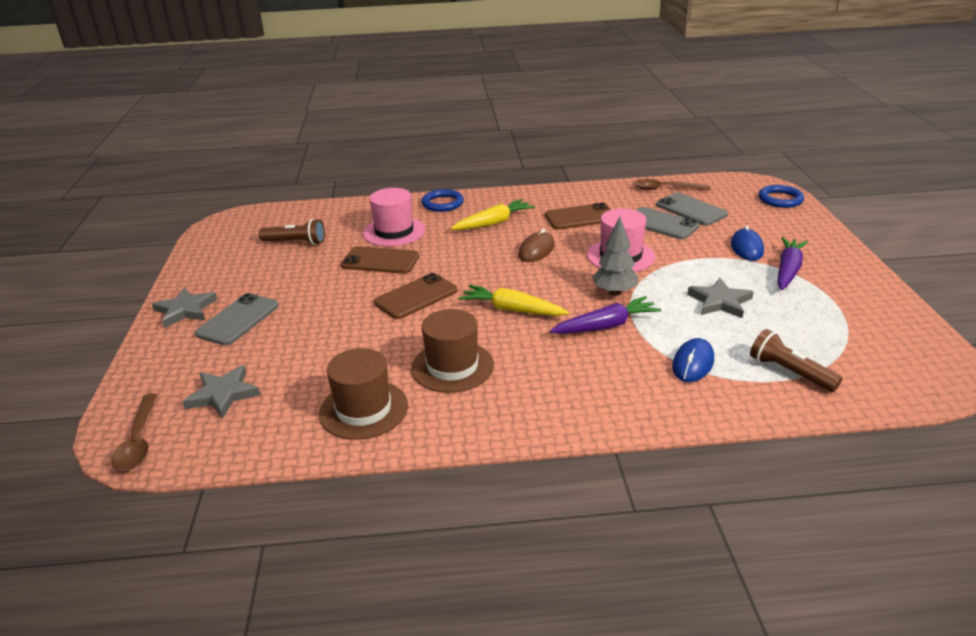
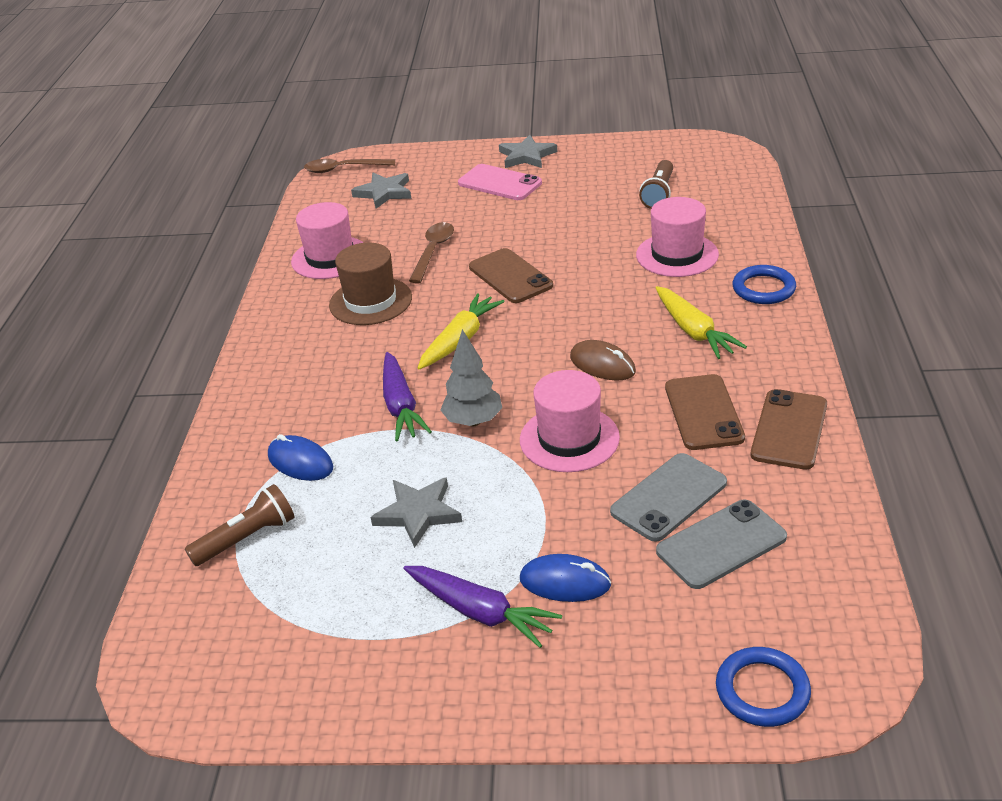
camera: 100 degrees right, 5 degrees up
grey phone [195,293,279,346] -> pink phone [458,164,542,200]
brown hat [319,348,408,440] -> pink hat [291,202,364,279]
brown phone [341,246,419,274] -> brown phone moved to [751,389,827,470]
brown spoon [634,179,711,190] -> brown spoon moved to [409,222,454,283]

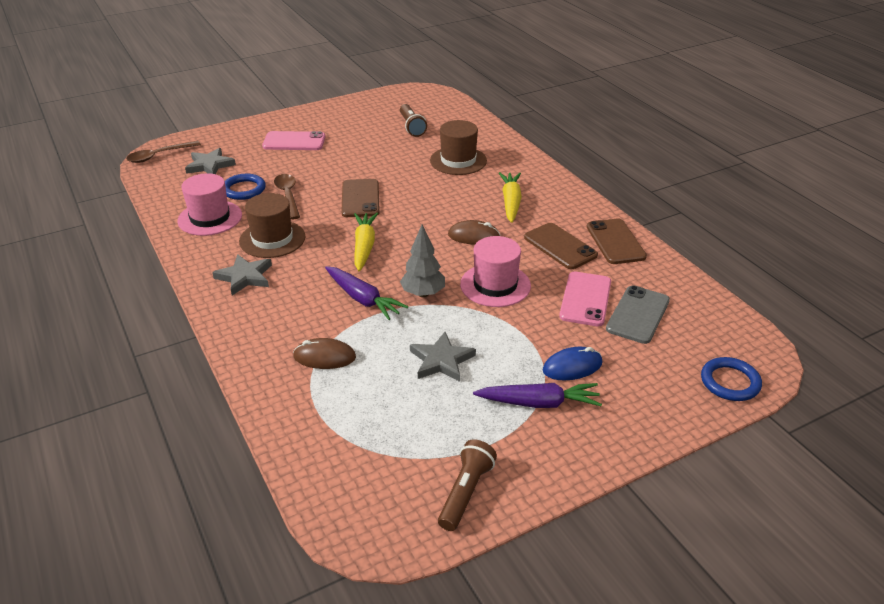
camera: 35 degrees left, 0 degrees up
brown flashlight [185,484,295,566] -> brown flashlight moved to [438,439,497,531]
blue mouse [268,434,333,481] -> brown mouse [293,338,356,369]
brown phone [469,248,553,303] -> brown phone turned 60 degrees clockwise [341,179,380,217]
grey star [499,135,557,168] -> grey star moved to [212,254,272,296]
grey phone [610,453,727,542] -> pink phone [559,272,611,326]
pink hat [636,197,719,277] -> brown hat [430,120,487,175]
yellow carrot [656,286,747,359] -> yellow carrot turned 120 degrees counterclockwise [499,172,522,223]
blue ring [733,265,796,304] -> blue ring moved to [225,174,266,200]

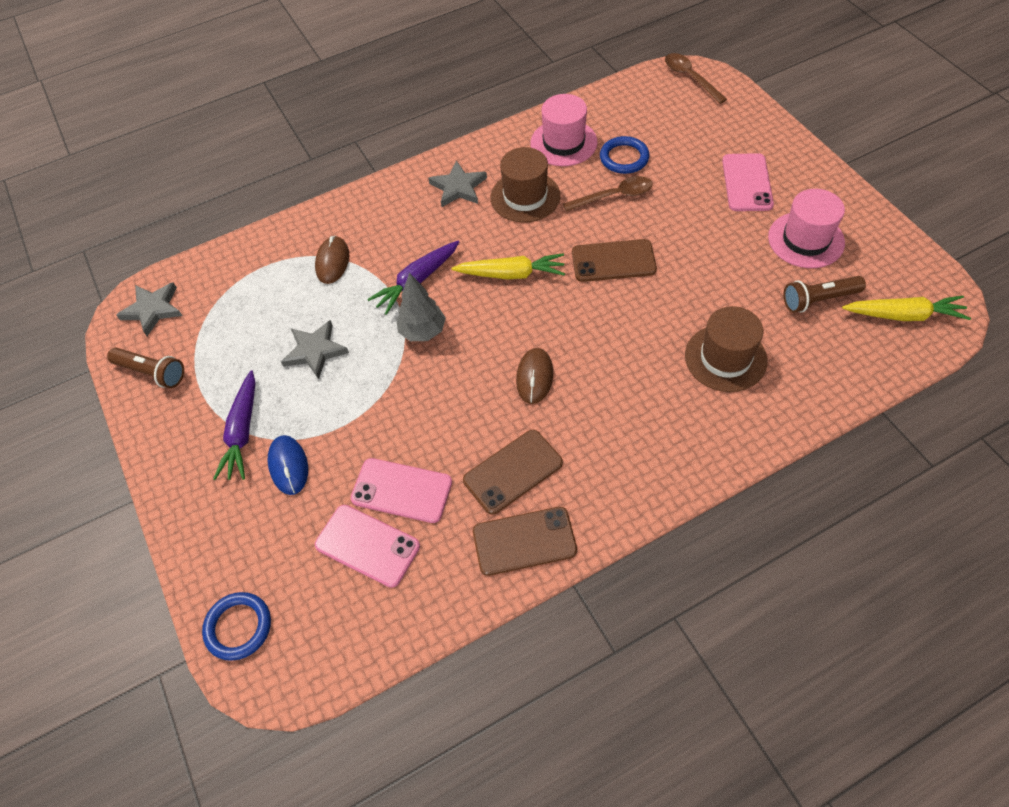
camera: 95 degrees right, 20 degrees up
grey star [185,148,236,174] -> grey star moved to [116,282,182,336]
pink hat [460,236,531,307] -> pink hat moved to [768,189,845,268]
yellow carrot [499,172,522,223] -> yellow carrot moved to [842,296,971,321]
grey phone [606,285,670,344] -> pink phone [315,505,420,588]

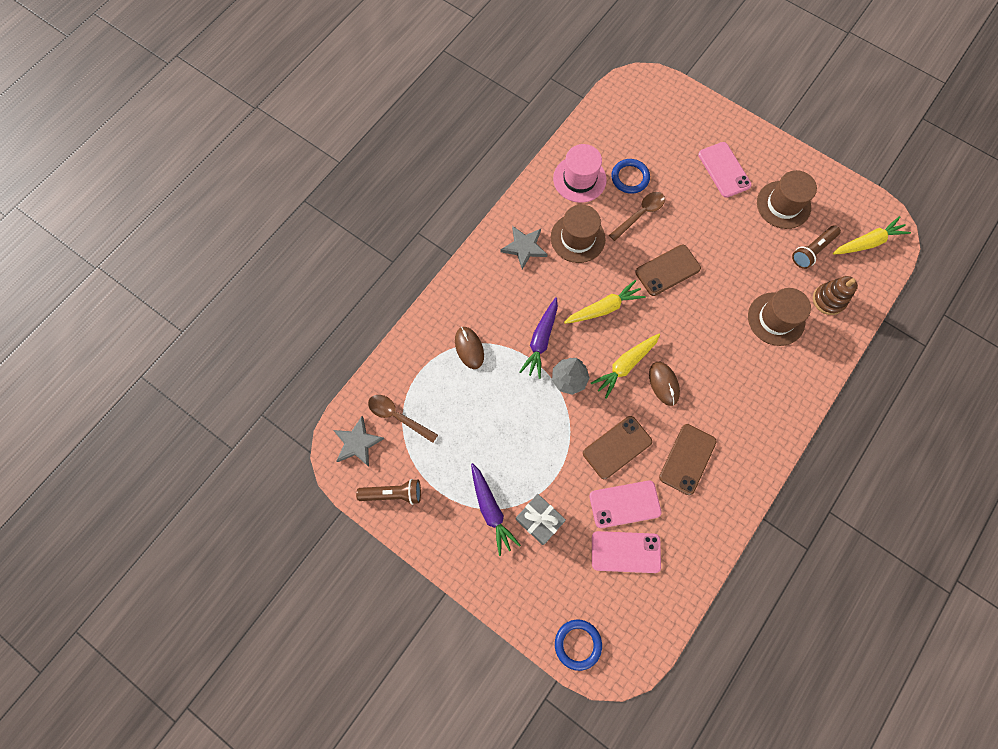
camera: 30 degrees left, 15 degrees up
blue mouse [267,435,308,495] -> grey gift [516,494,566,545]
grey star [281,320,349,379] -> none
brown phone [473,507,577,576] -> brown phone moved to [583,416,652,479]
brown spoon [665,53,727,104] -> brown spoon moved to [368,395,438,443]
pink hat [768,189,845,268] -> brown hat [757,170,817,229]
none -> yellow carrot [591,333,660,399]
none -> brown stacking toy [813,276,858,315]

